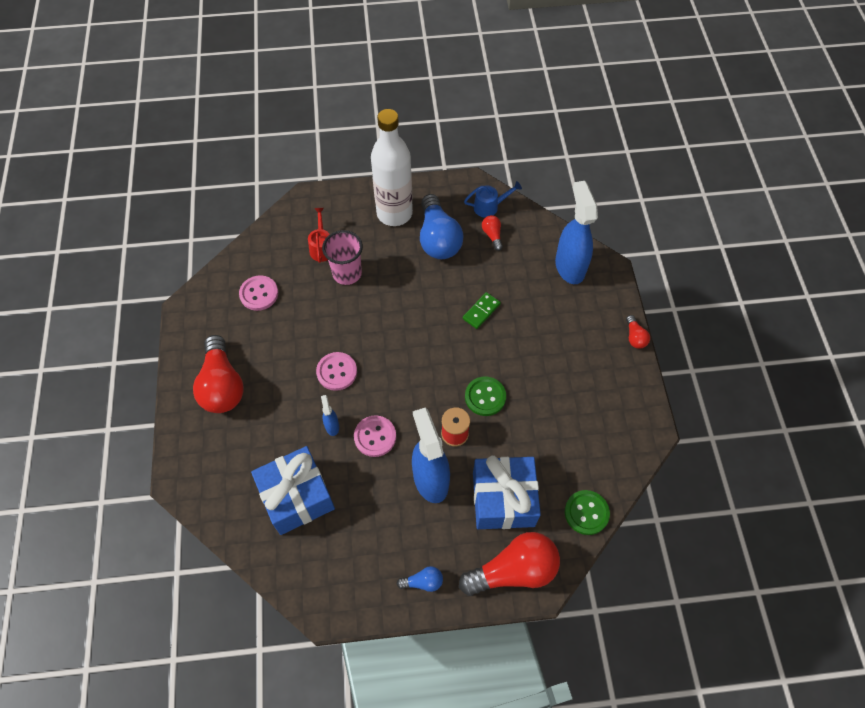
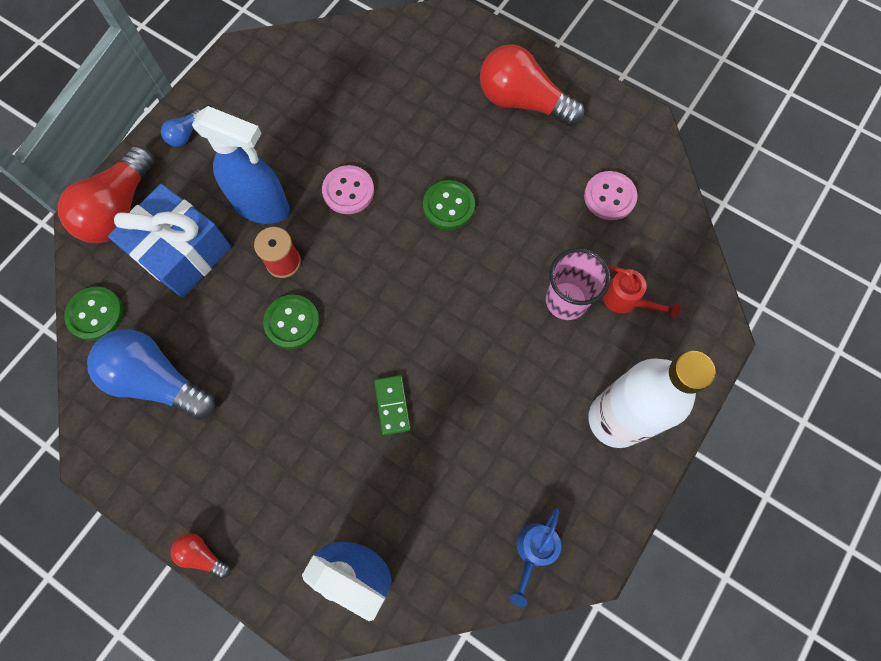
camera: 130 degrees right, 10 degrees up
blue gift [251,446,335,535] -> none
pink button [316,352,357,391] -> green button [423,180,475,230]
blue spray bottle [321,395,339,436] -> none
blue light bulb [420,194,464,259] -> blue light bulb moved to [87,329,216,420]
red light bulb [482,215,503,251] -> none

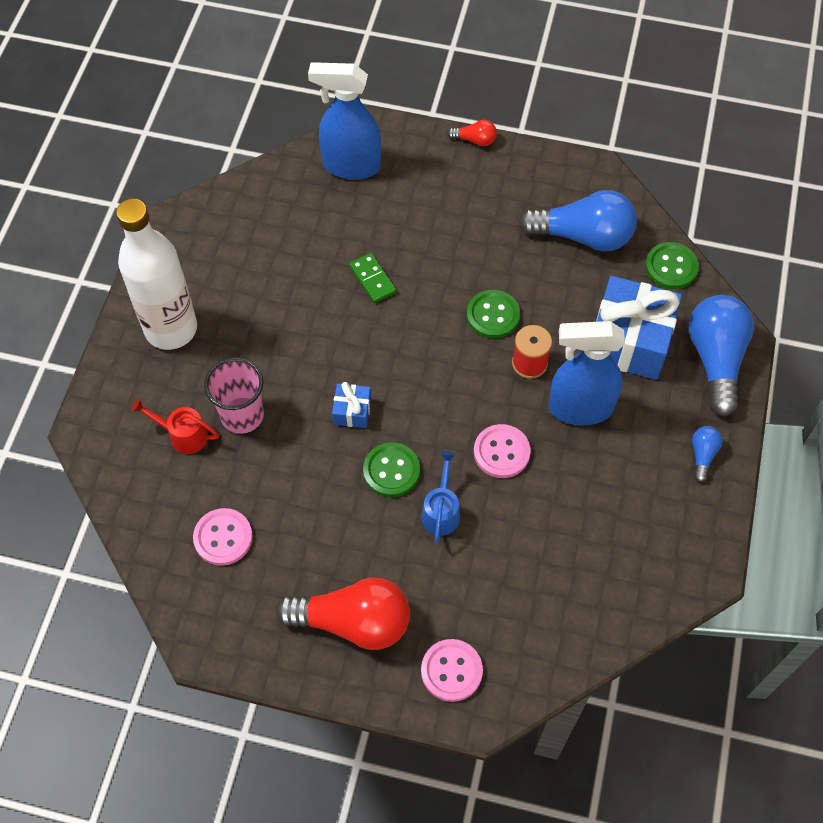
camera: 160 degrees right, 10 degrees down
red light bulb [58,145,155,243] -> blue light bulb [689,295,754,417]
blue watering can [510,508,561,607] -> blue watering can moved to [421,451,460,543]
none -> blue gift [332,382,371,428]
none -> pink button [421,639,483,702]

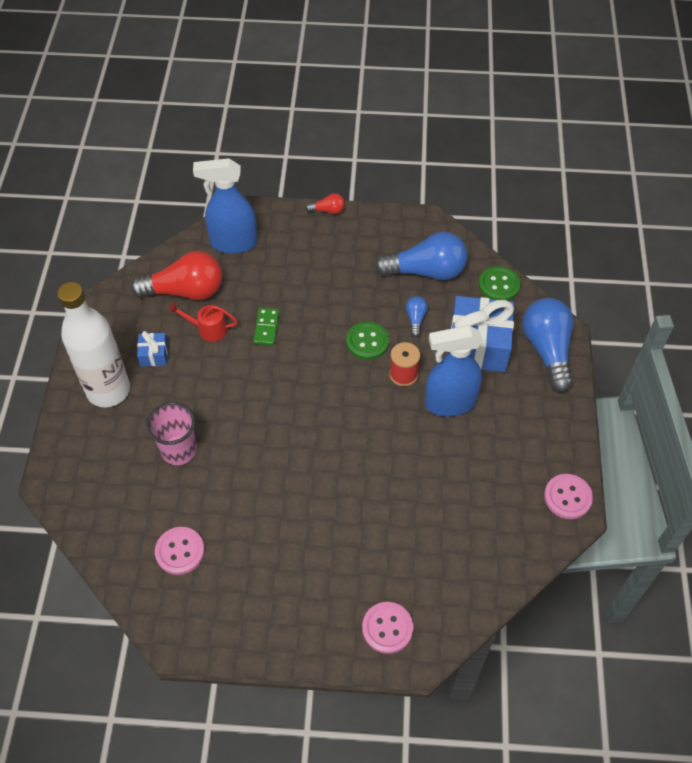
camera: 10 degrees left, 5 degrees down
red watering can [131,399,219,454] -> red watering can moved to [168,303,238,342]
red light bulb [276,578,410,650] -> red light bulb moved to [131,251,222,300]
blue gift [332,382,371,428] -> blue gift moved to [137,331,168,367]
green domino [349,253,396,303] -> green domino turned 45 degrees clockwise [253,308,280,346]
green button [363,442,420,497] -> none
blue watering can [421,451,460,543] -> none
pink button [474,424,531,478] -> pink button moved to [544,474,593,519]
blue light bulb [692,426,723,482] -> blue light bulb moved to [406,296,428,337]

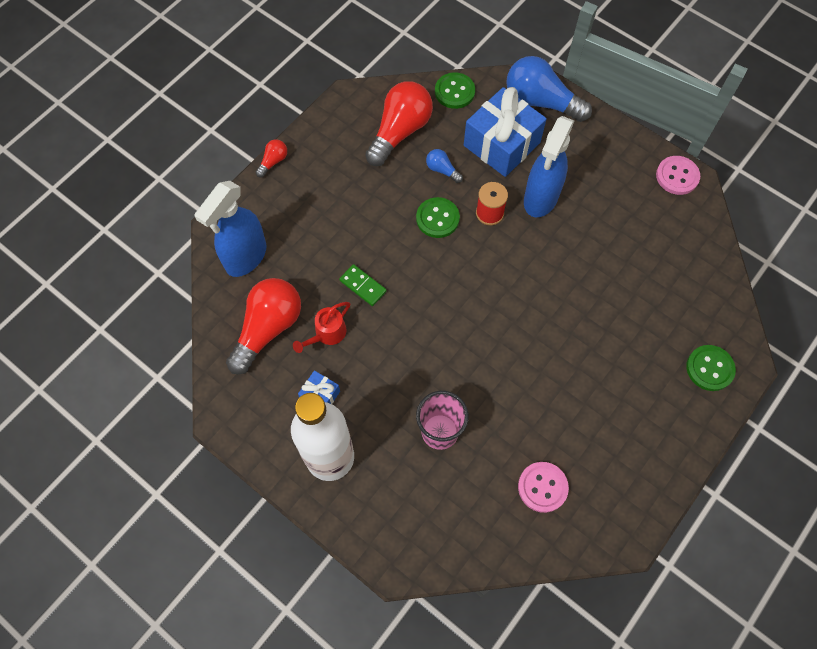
camera: 55 degrees left, 10 degrees up
pink button [362,602,413,654] -> green button [686,345,736,391]
blue light bulb [374,232,467,280] -> red light bulb [365,81,433,166]

